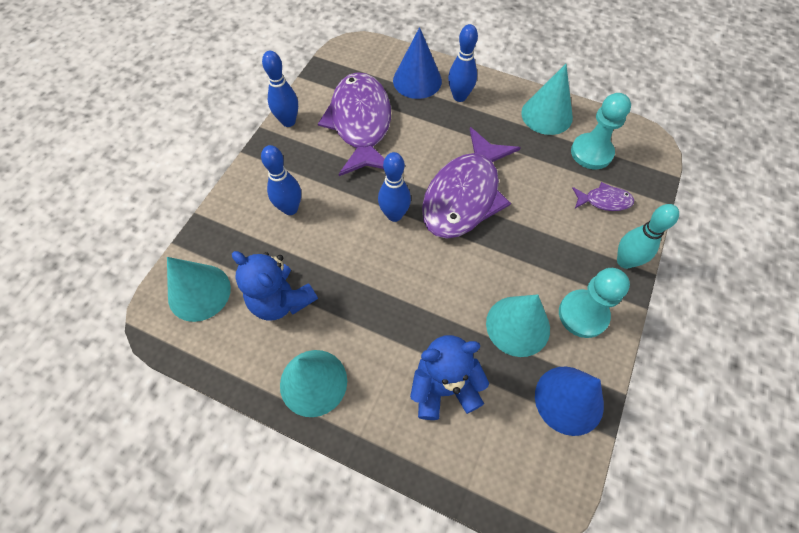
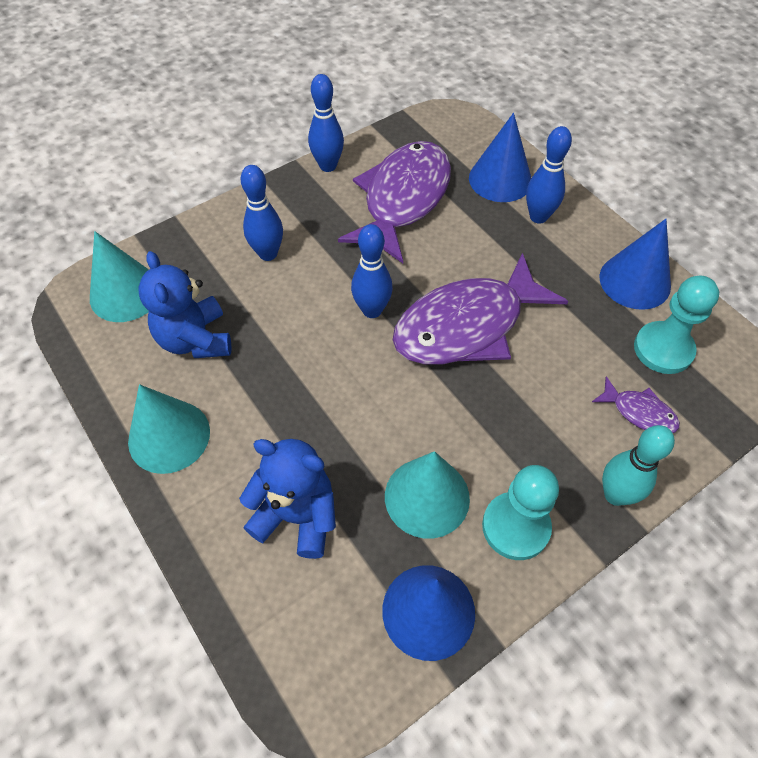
camera: 30 degrees right, 5 degrees down
turquoise cone [521,64,573,135] -> blue cone [599,219,671,310]

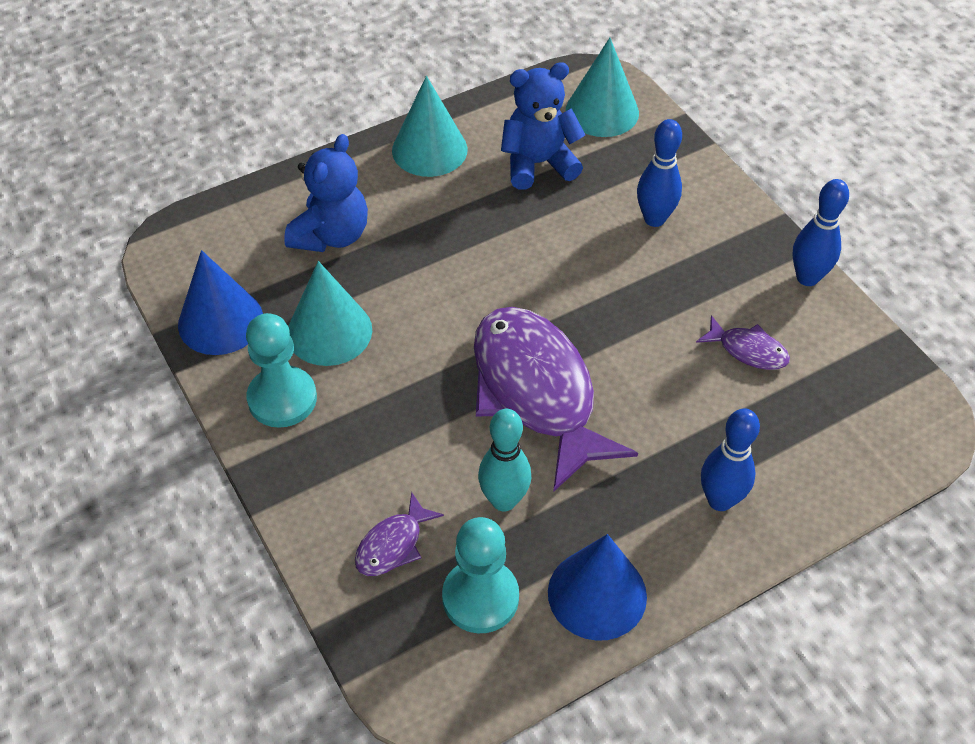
camera: 95 degrees right, 5 degrees down
purple fish [338,141,451,263] -> purple fish [696,315,790,370], size x0.43
blue bowling pin [351,224,393,318] -> none
blue cone [469,113,531,202] -> none
turquoise bowling pin [602,425,675,506] -> turquoise bowling pin moved to [478,409,531,511]

